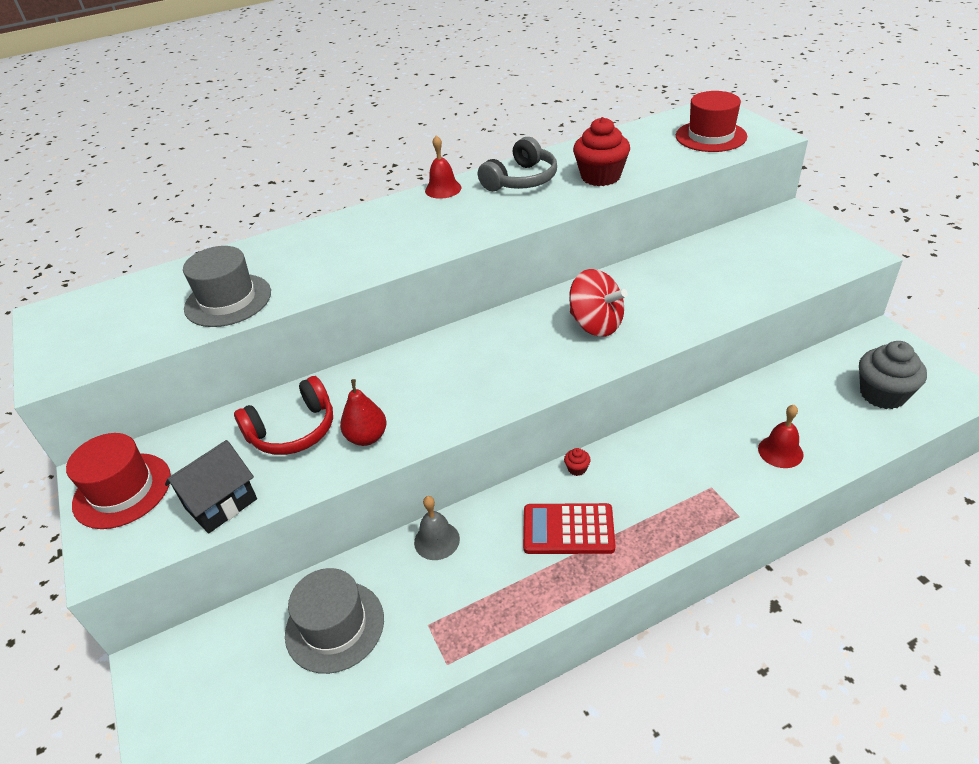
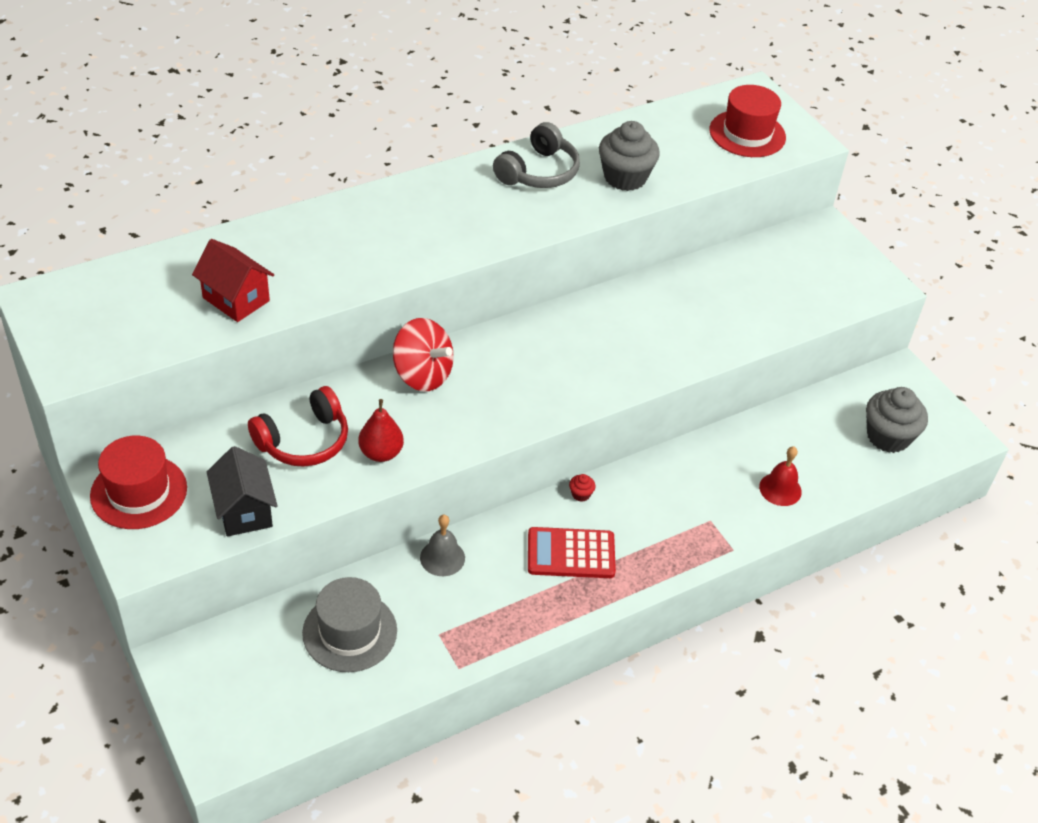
camera: 10 degrees left, 5 degrees up
black house [165,440,257,533] -> black house turned 60 degrees counterclockwise [207,446,277,536]
grey hat [183,246,271,327] -> red house [192,239,274,322]
red bell [425,135,461,199] -> none
red spinning top [569,269,628,337] -> red spinning top moved to [393,318,454,391]
red cupcake [573,117,630,186] -> grey cupcake [599,121,660,191]

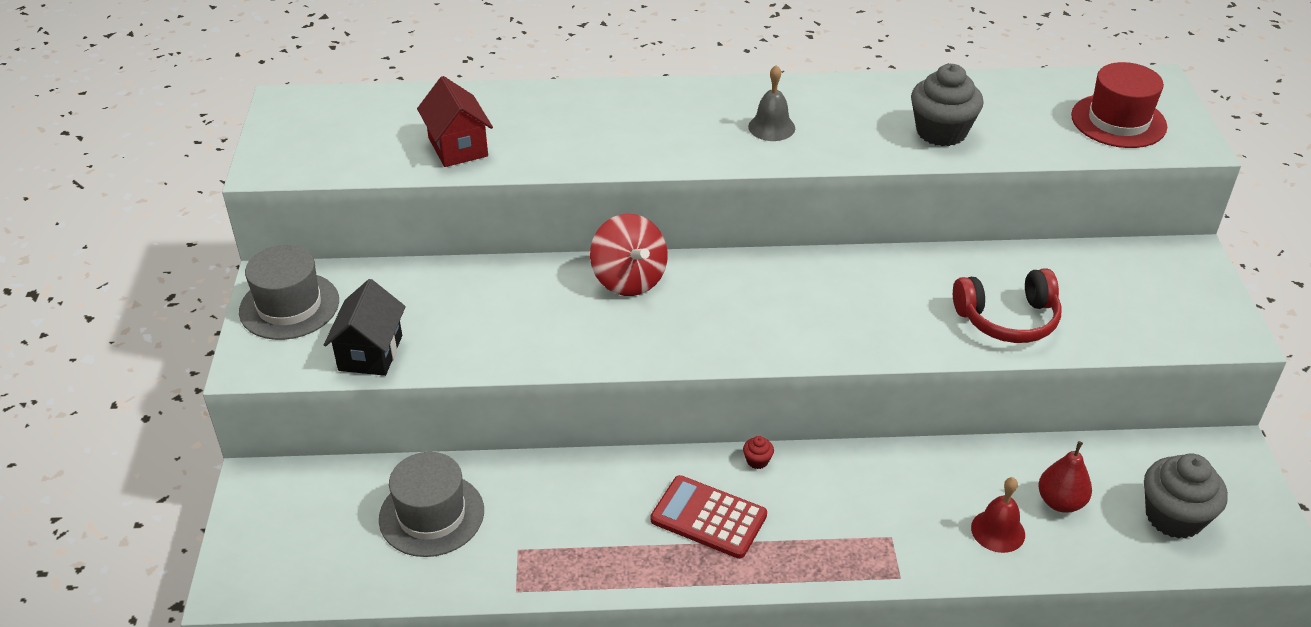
camera: 30 degrees right, 5 degrees down
red hat [90,435,187,529] -> grey hat [239,245,339,340]
red headphones [248,386,348,467] -> red headphones moved to [953,268,1062,343]
red pear [358,399,404,462] -> red pear moved to [1038,441,1092,513]
grey bell [420,515,465,576] -> grey bell moved to [748,65,795,141]
grey headphones [493,122,580,188] -> none

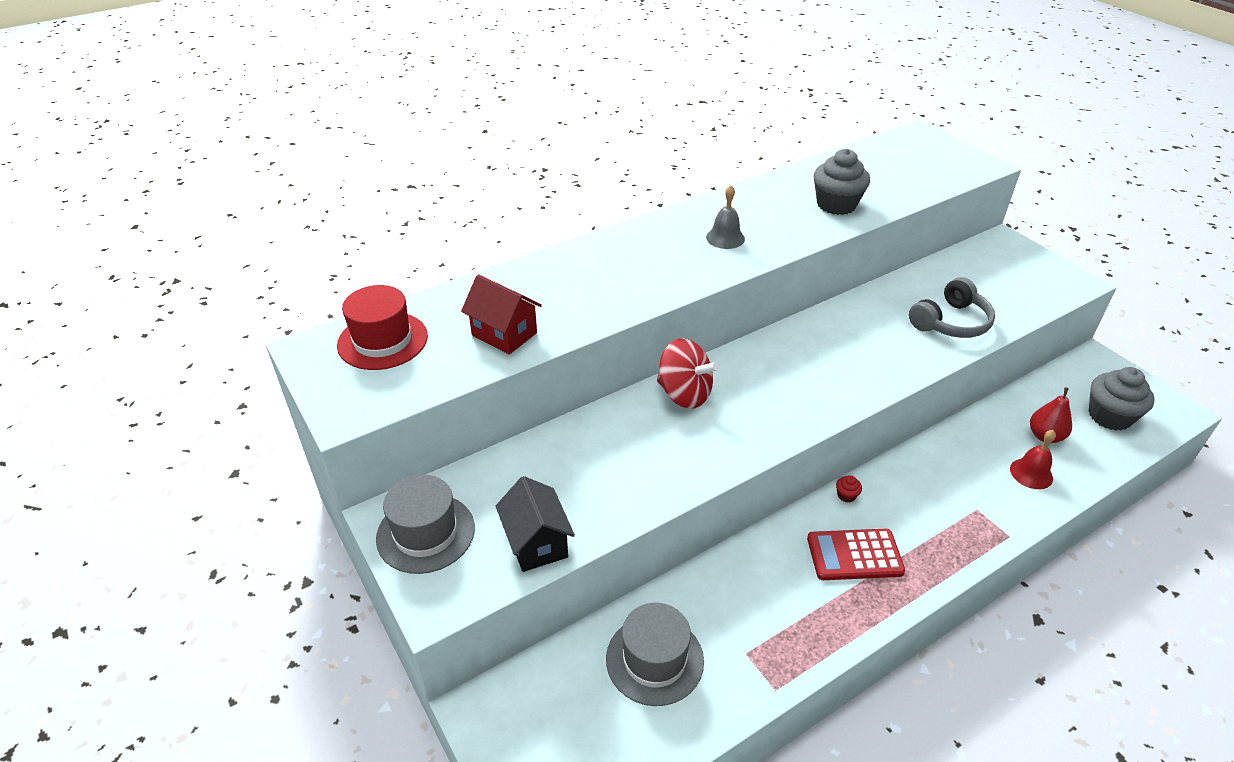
camera: 30 degrees left, 0 degrees up
red headphones [953,268,1062,343] -> grey headphones [909,277,995,338]
red hat [1071,62,1167,148] -> red hat moved to [337,285,428,370]

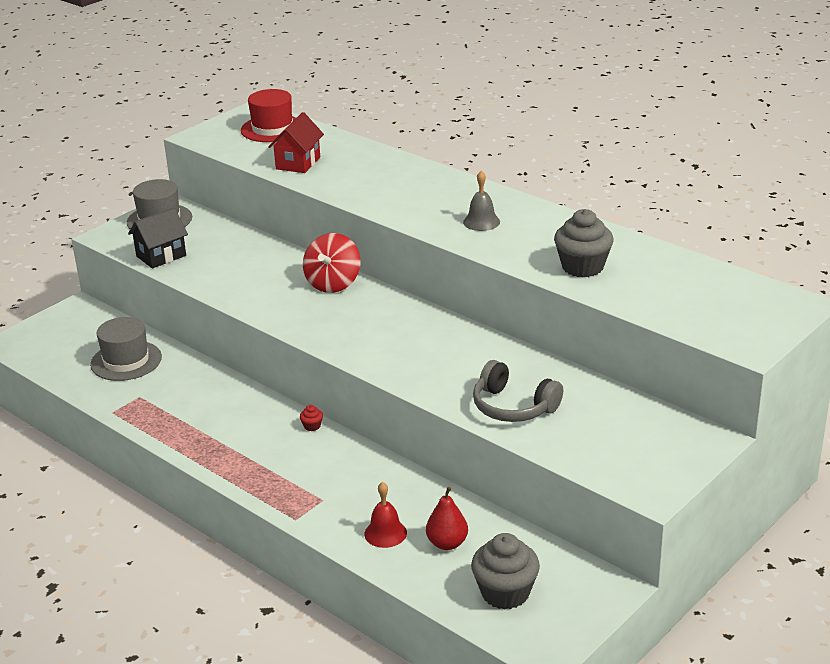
camera: 75 degrees right, 10 degrees down
red calculator [807,529,905,580] -> none

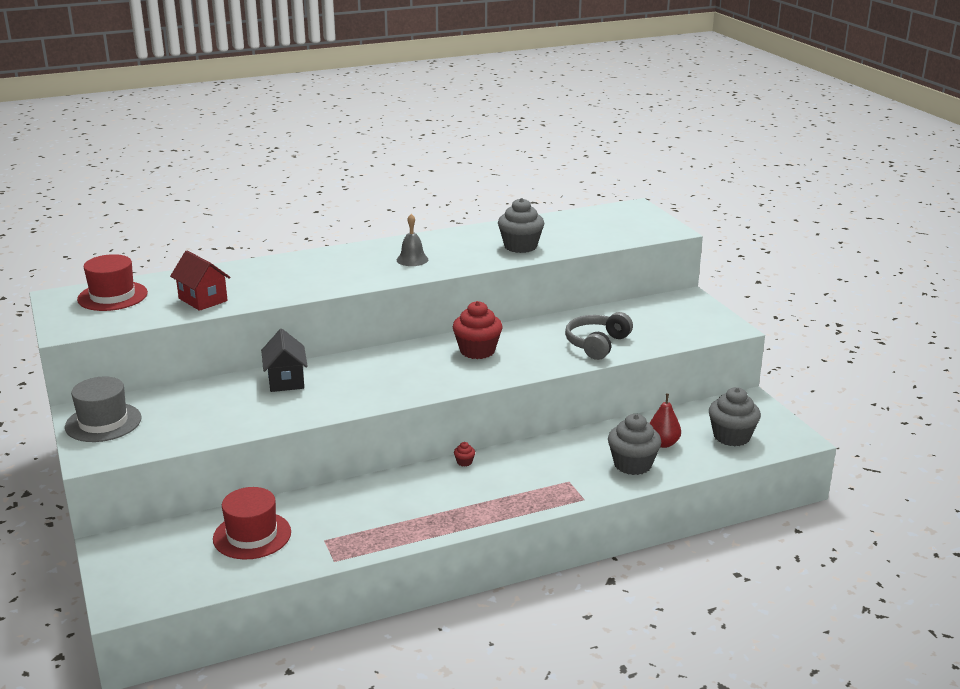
camera: 65 degrees left, 5 degrees down
grey hat [90,317,162,381] -> red hat [213,487,291,559]
black house [128,208,188,268] -> black house moved to [261,329,308,392]
red spinning top [303,233,361,293] -> none
red bell [364,482,407,548] -> grey cupcake [608,414,661,475]
grey headphones [473,360,563,422] -> grey headphones turned 150 degrees clockwise [565,312,633,360]
none -> red cupcake [453,301,503,359]

